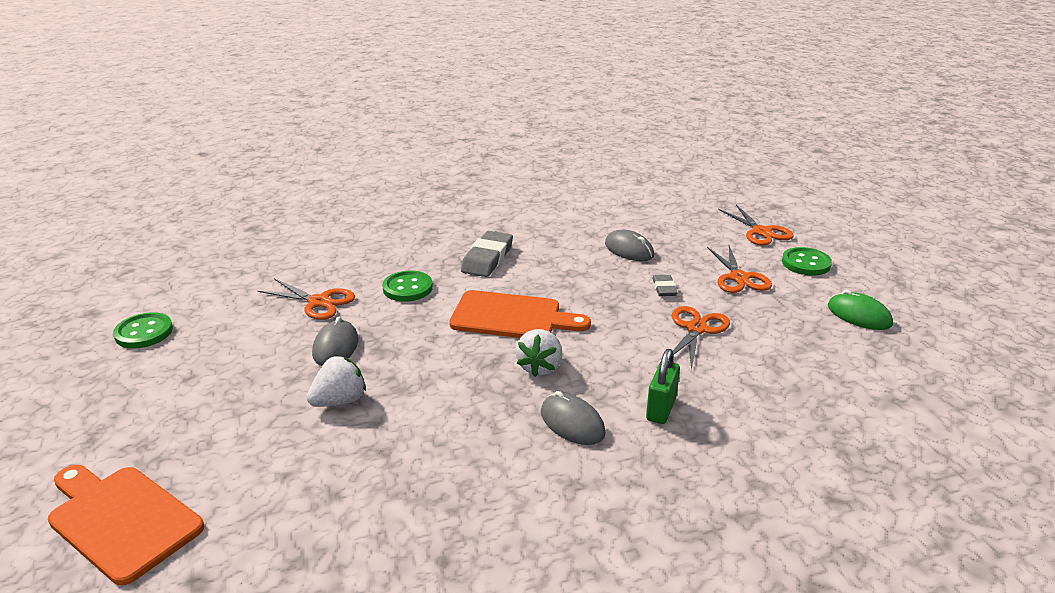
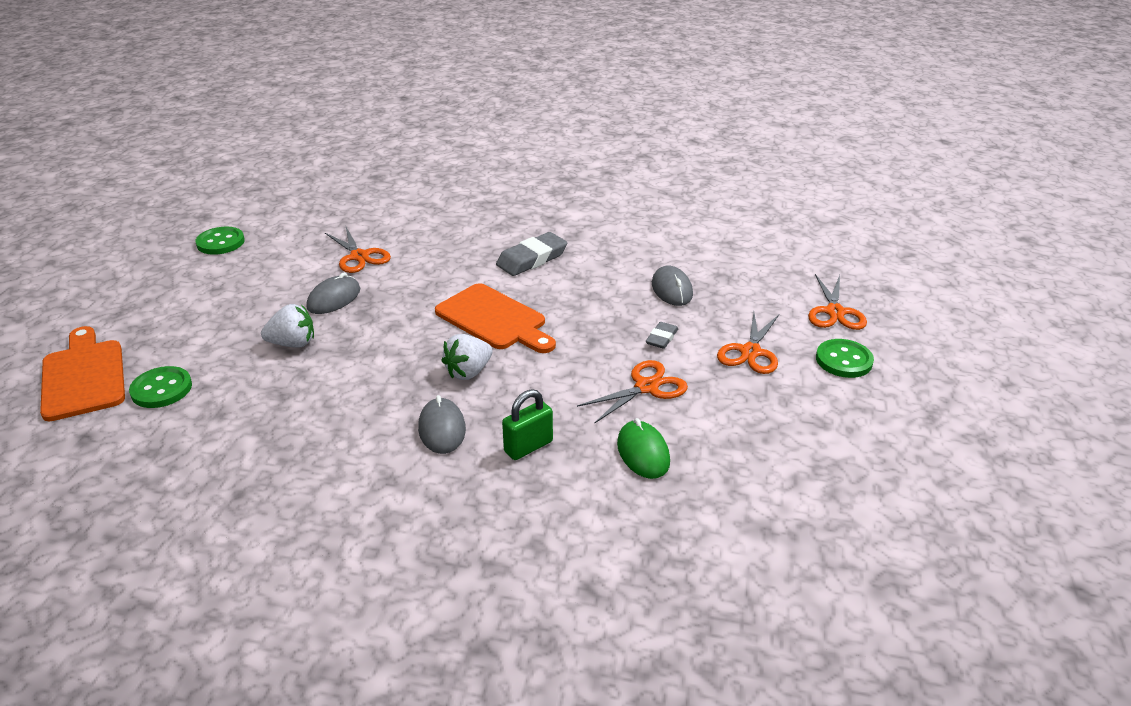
camera: 30 degrees right, 5 degrees up
green button [382,271,433,302] -> green button moved to [129,366,192,408]
green mouse [828,290,893,330] -> green mouse moved to [617,418,670,479]

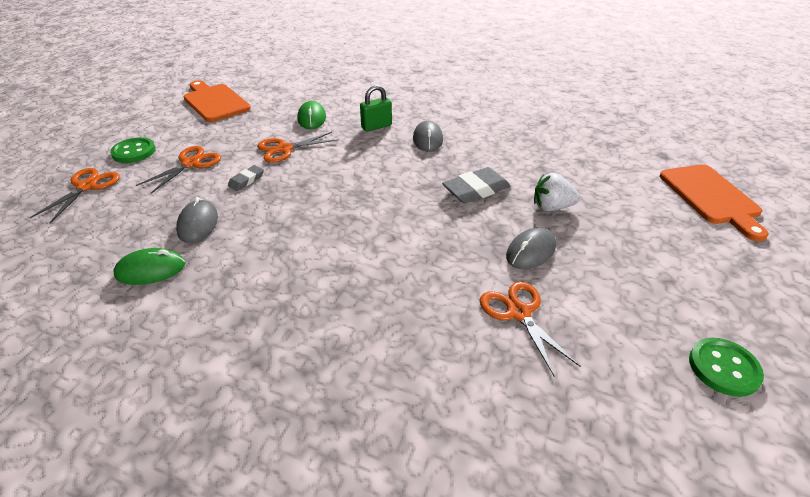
camera: 170 degrees left, 5 degrees up
green button [129,366,192,408] -> none
orange cutting board [435,283,556,353] -> orange cutting board moved to [183,80,251,122]
white strawberry [441,334,493,380] -> none
grey eraser [496,232,567,276] -> grey eraser moved to [442,167,510,203]
none -> green mouse [114,248,186,285]

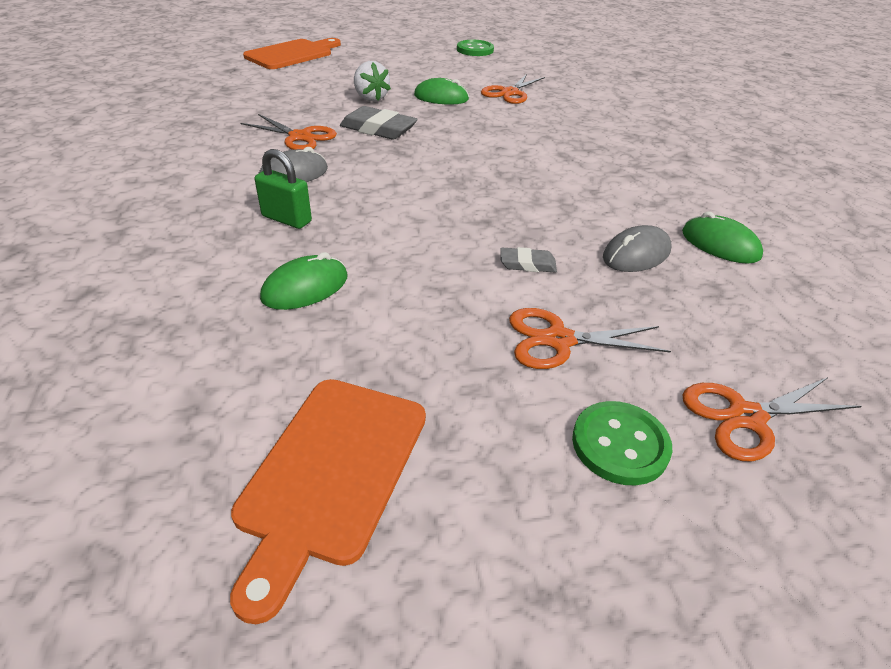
camera: 125 degrees left, 0 degrees up
orange scissors [257,132,338,163] -> orange scissors moved to [241,114,337,150]
grey mouse [506,227,556,269] -> green mouse [414,78,469,105]

